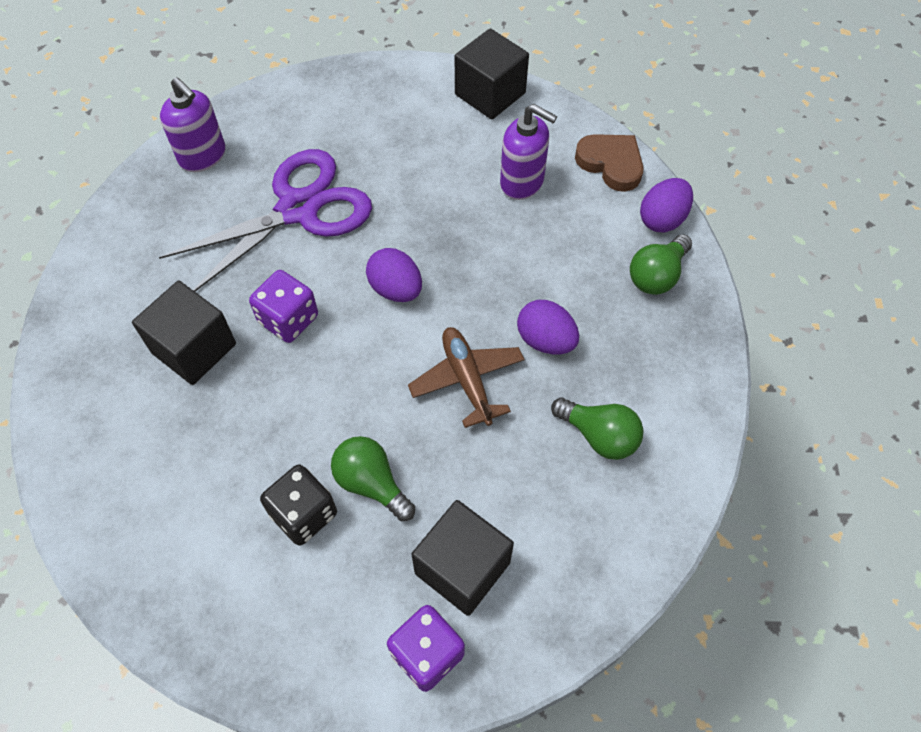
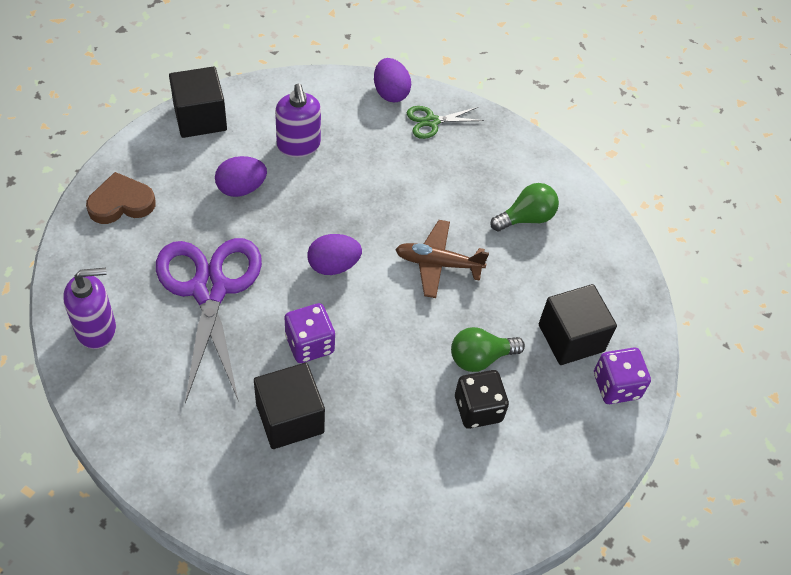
camera: 65 degrees left, 5 degrees down
purple soap dispenser [500,104,557,200] -> purple soap dispenser turned 105 degrees clockwise [275,84,321,157]
purple egg [517,300,579,354] -> purple egg moved to [215,156,267,197]
brown heart [575,134,643,192] -> brown heart moved to [86,172,156,224]
green light bulb [630,234,692,295] -> green scissors [407,106,484,139]

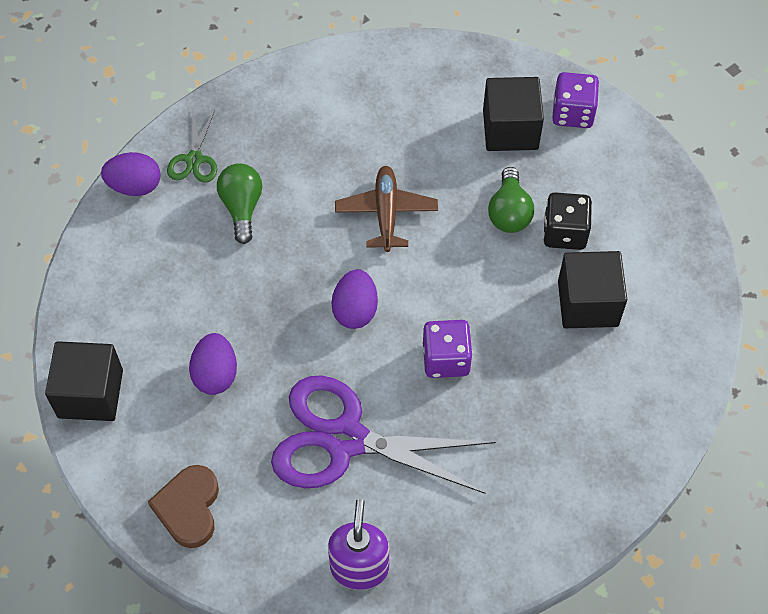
camera: 65 degrees left, 5 degrees up
black cube [254,363,325,449] -> black cube moved to [558,251,627,328]
purple soap dispenser [275,84,321,157] -> none
brown plane [395,220,489,298] -> brown plane turned 150 degrees clockwise [335,166,438,252]
green light bulb [490,183,559,231] -> green light bulb moved to [217,163,262,244]

